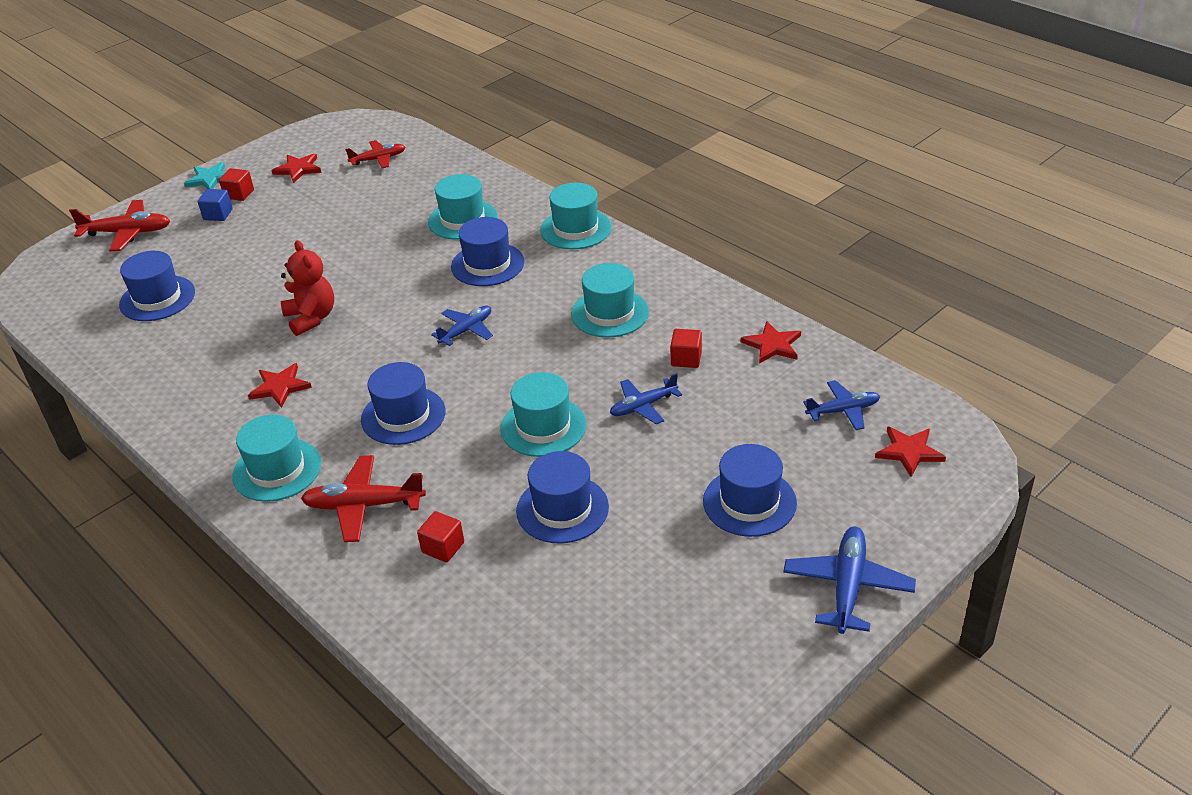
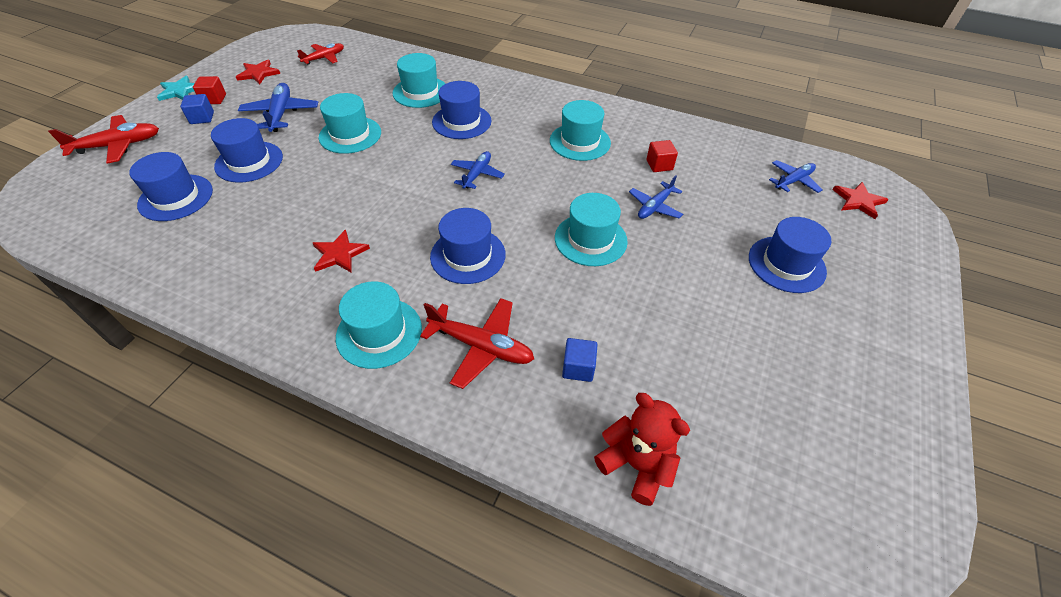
camera: 25 degrees left, 10 degrees up
red teddy bear [281,240,334,336] -> red teddy bear moved to [594,393,690,506]
red plane [301,455,426,542] -> red plane turned 135 degrees counterclockwise [420,298,534,389]
red cube [417,511,464,562] -> blue cube [562,338,598,382]
blue hat [516,451,609,544] -> blue hat moved to [211,118,283,183]
turquoise hat [540,183,612,249] -> turquoise hat moved to [319,93,381,154]
red star [741,321,801,364] -> none
blue plane [783,527,916,634] -> blue plane moved to [238,83,318,132]

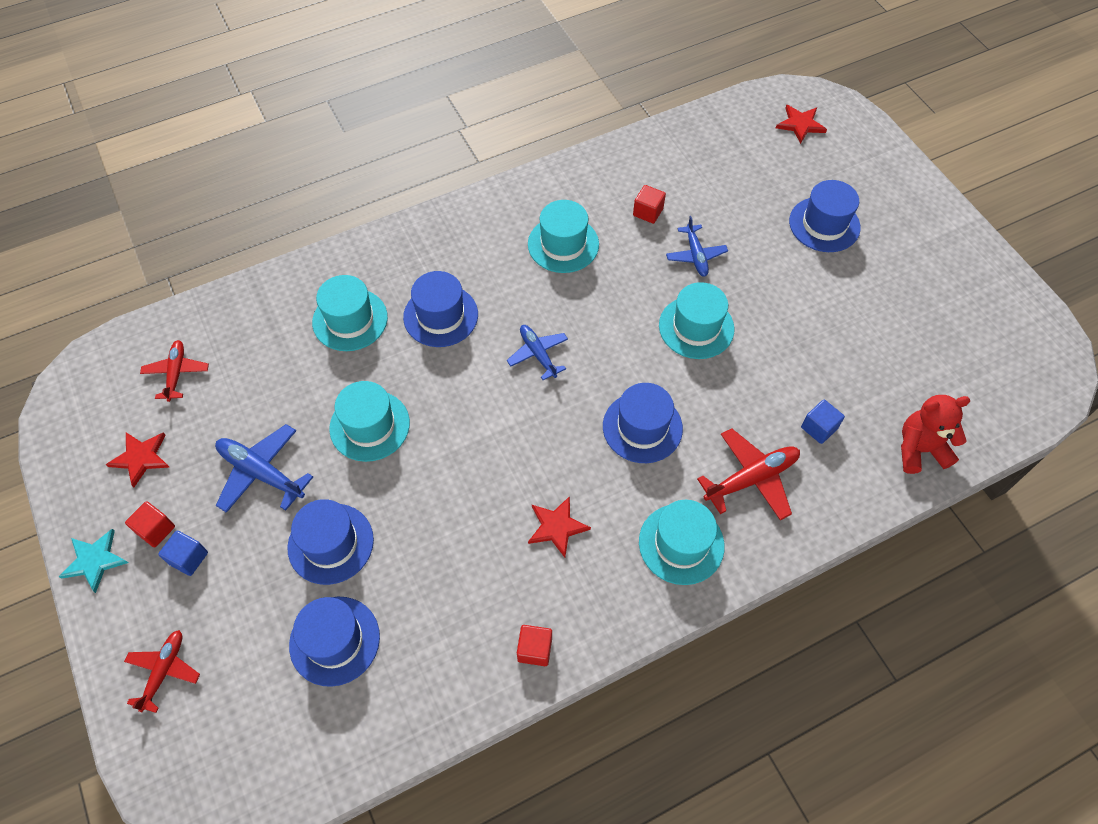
camera: 50 degrees left, 10 degrees up
red plane [48,115,159,164] -> red plane [124,630,200,713], size x0.67
blue plane [769,160,823,193] -> none
none -> red cube [517,625,552,666]

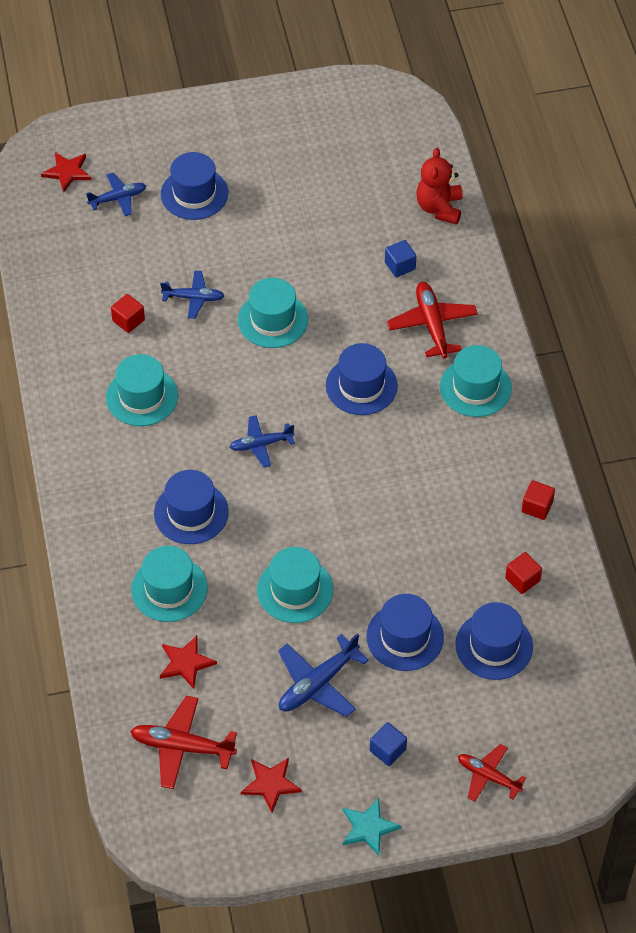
camera: 75 degrees left, 5 degrees down
red cube [125,501,175,547] -> red cube moved to [505,552,542,594]
red plane [140,340,209,402] -> red plane [130,696,237,789], size x1.50
red star [528,496,591,558] -> red star moved to [160,635,217,689]
none -> blue plane [86,173,146,216]

